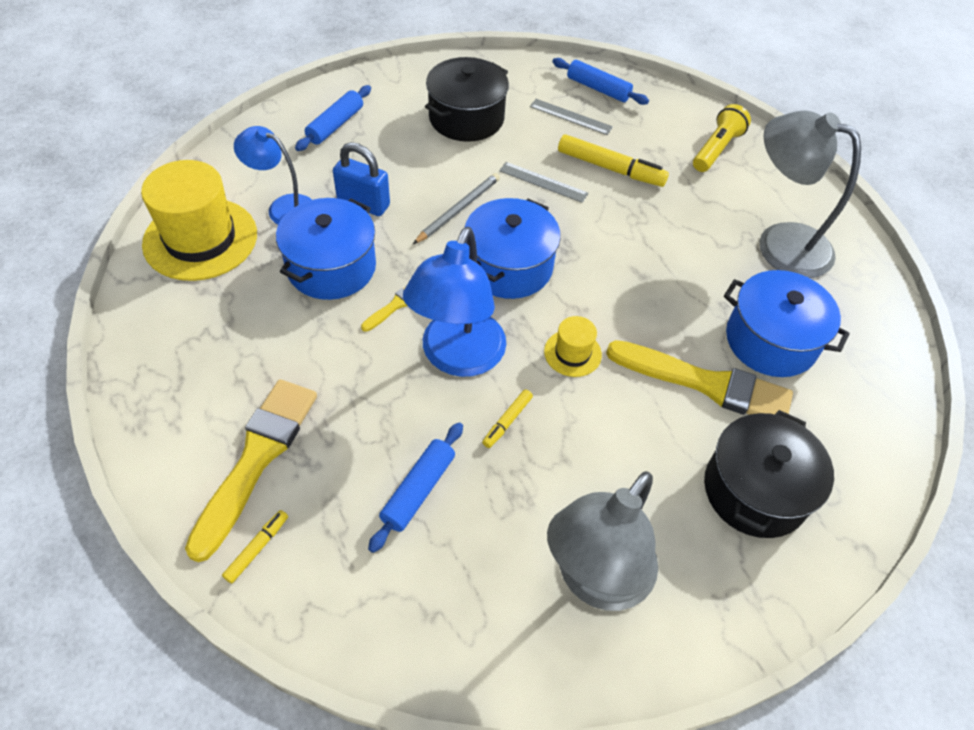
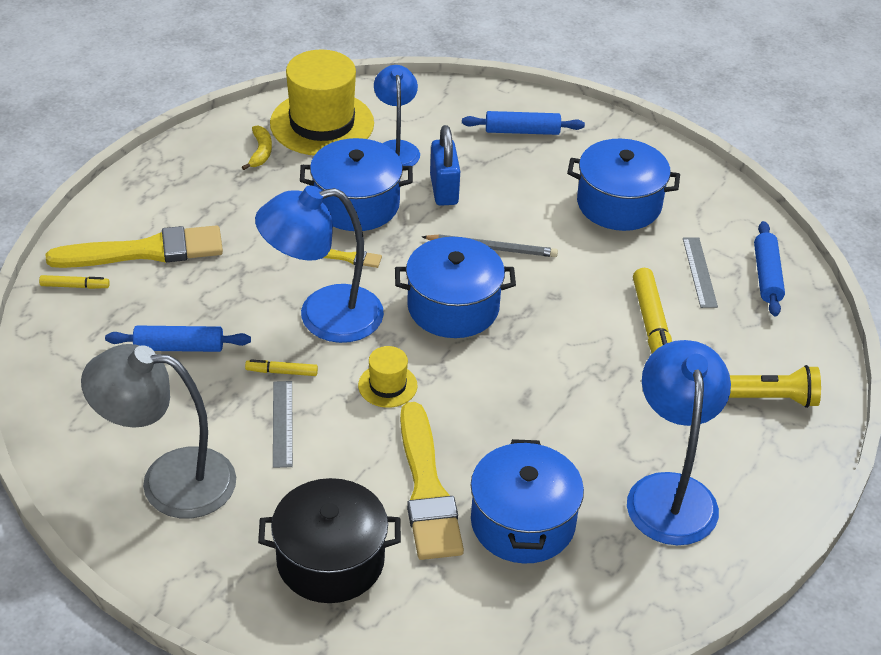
camera: 60 degrees right, 10 degrees down
black pot [425,57,509,142] -> blue pot [567,139,680,231]
grey ruler [499,162,589,203] -> grey ruler moved to [273,381,293,468]
grey lamp [760,110,861,278] -> blue lamp [627,340,731,545]
none -> yellow banana [242,125,272,170]

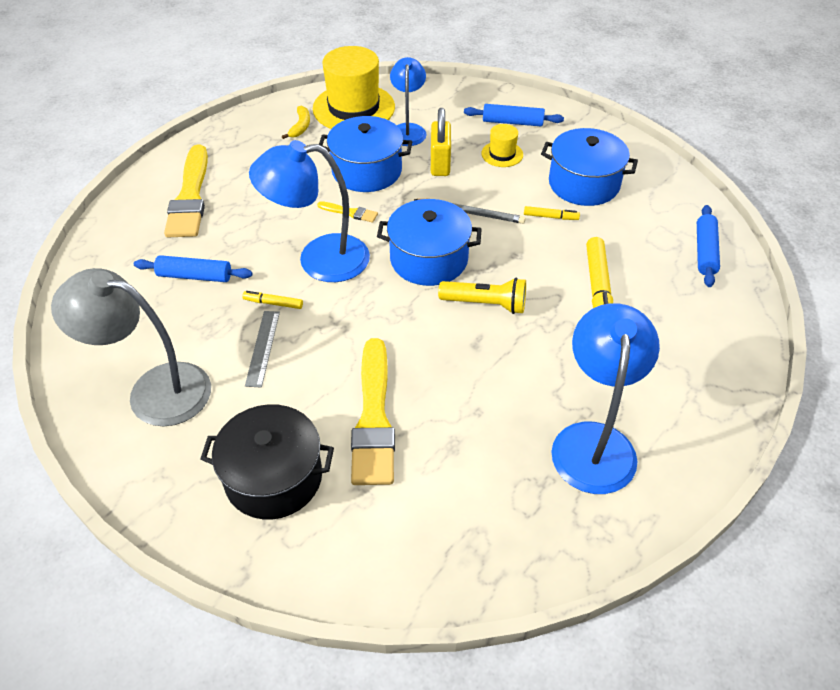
camera: 10 degrees right, 5 degrees up
yellow marker [39,275,110,289] -> yellow marker moved to [524,206,580,220]
yellow brush [46,225,223,268] -> yellow brush turned 90 degrees clockwise [164,144,208,237]
yellow hat [358,346,418,408] -> yellow hat moved to [481,124,523,167]
blue padlock [430,125,460,206] -> yellow padlock [431,108,451,176]
blue pot [471,439,584,563] -> none
grey ruler [683,237,718,308] -> none
yellow flashlight [729,365,821,408] -> yellow flashlight moved to [438,278,526,314]

